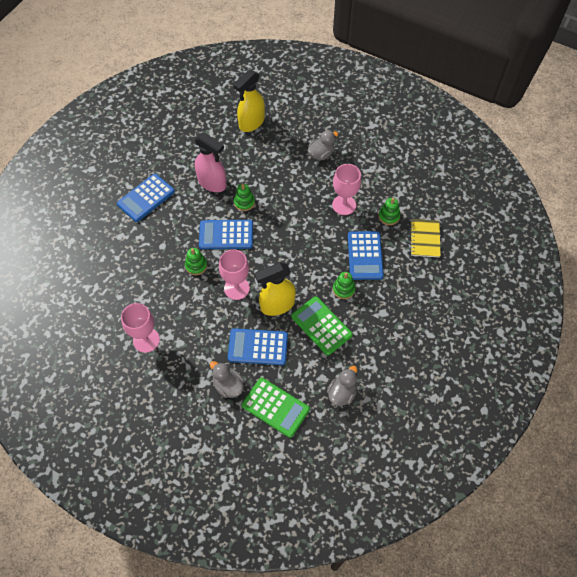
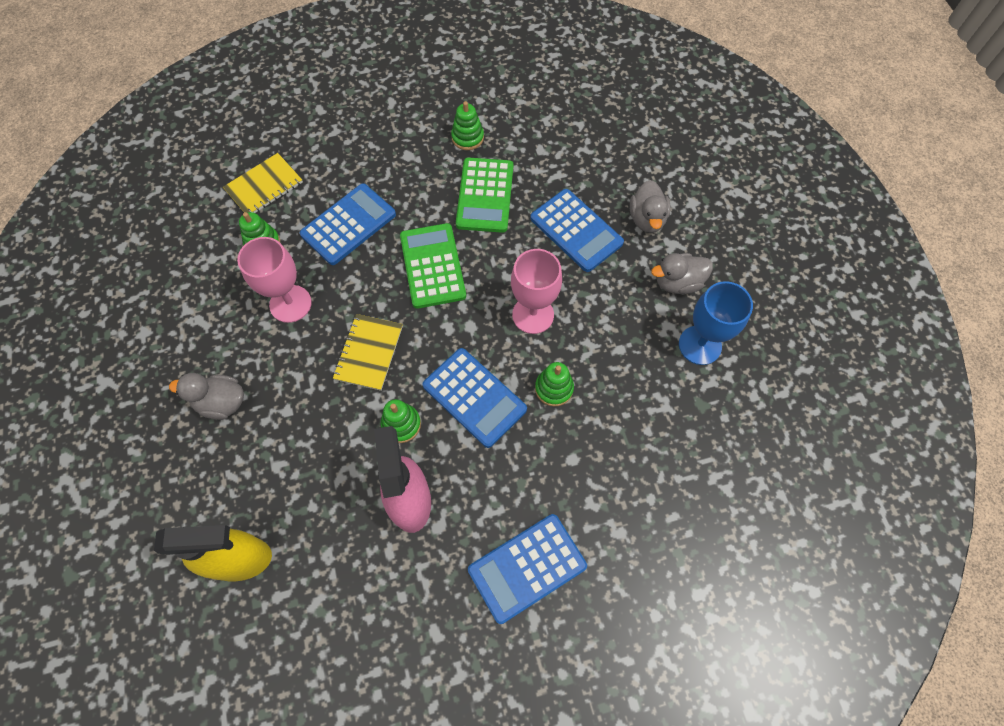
camera: 135 degrees left, 5 degrees up
blue calculator [117,174,175,222] -> blue calculator turned 150 degrees clockwise [468,514,587,624]
pink goblet [121,303,160,353] -> blue goblet [679,281,753,365]
green calculator [242,378,310,438] -> green calculator moved to [400,223,466,309]
yellow spray bottle [255,263,296,316] -> none
grey duck [327,366,357,406] -> grey duck moved to [651,253,713,294]
green stacking toy [333,272,355,299] -> green stacking toy moved to [451,101,484,150]
none -> yellow notebook [333,314,403,391]

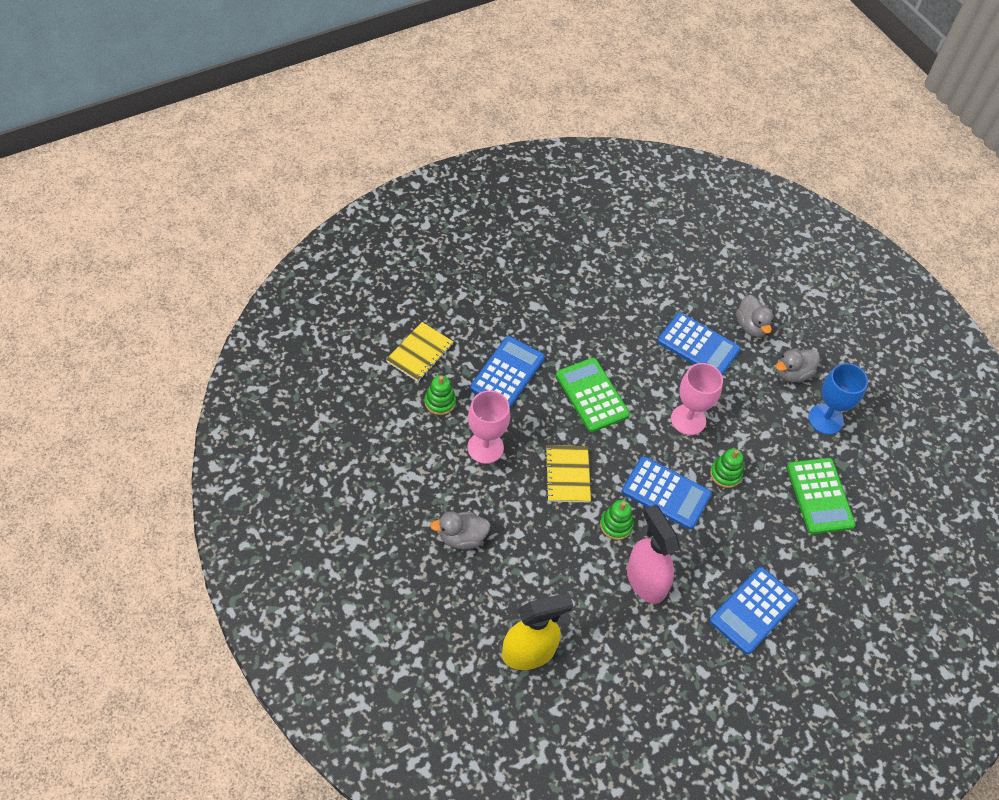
camera: 20 degrees left, 10 degrees down
green stacking toy [451,101,484,150] -> none
green calculator [456,158,513,233] -> green calculator moved to [787,458,856,534]

